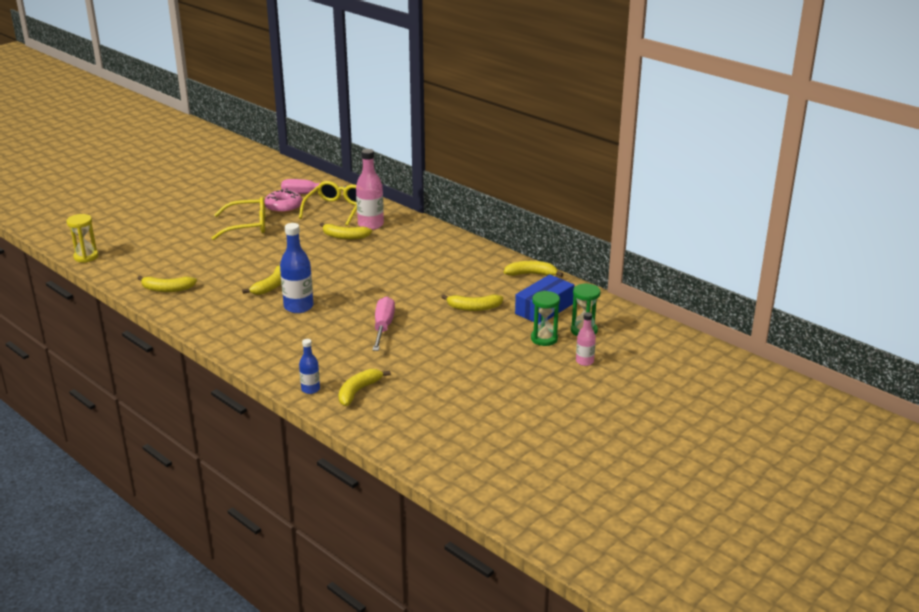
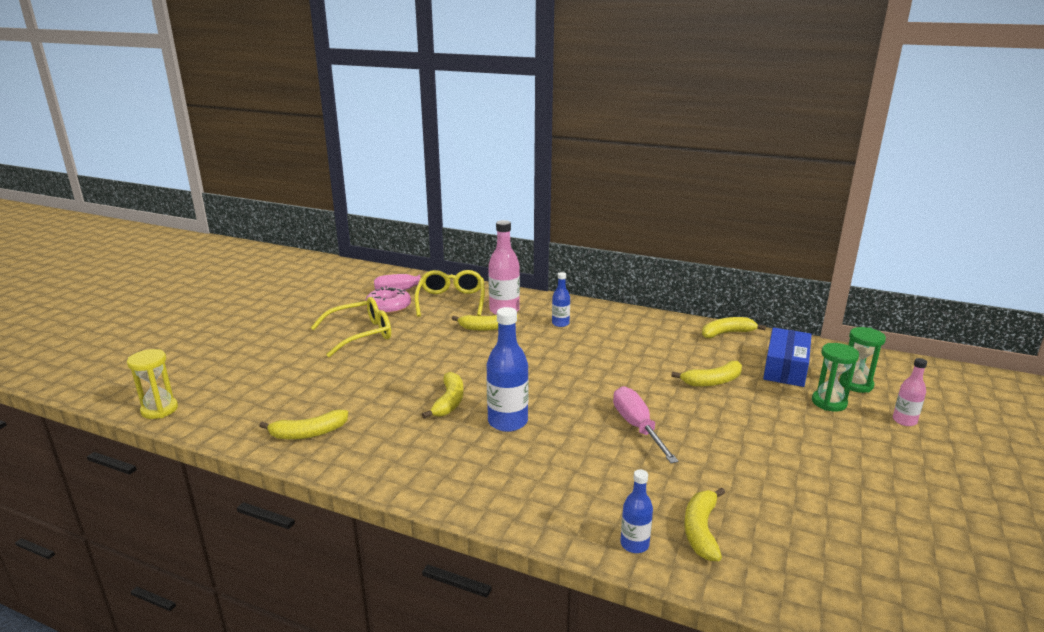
camera: 20 degrees left, 5 degrees down
none -> blue bottle [552,272,570,327]

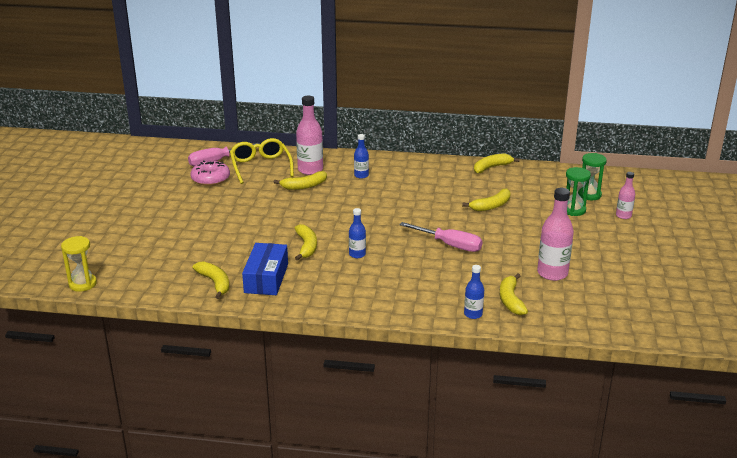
camera: 15 degrees left, 5 degrees up
yellow banana [259,410,348,439] -> yellow banana turned 90 degrees counterclockwise [193,261,229,299]
yellow glasses [311,297,391,357] -> none
blue bottle [486,307,528,432] -> blue bottle [349,208,366,258], size x0.56
pink screwdriver [613,386,679,463] -> pink screwdriver turned 150 degrees clockwise [399,222,483,252]
blue box [763,327,812,387] -> blue box moved to [242,243,288,295]
none -> pink bottle [537,188,574,281]

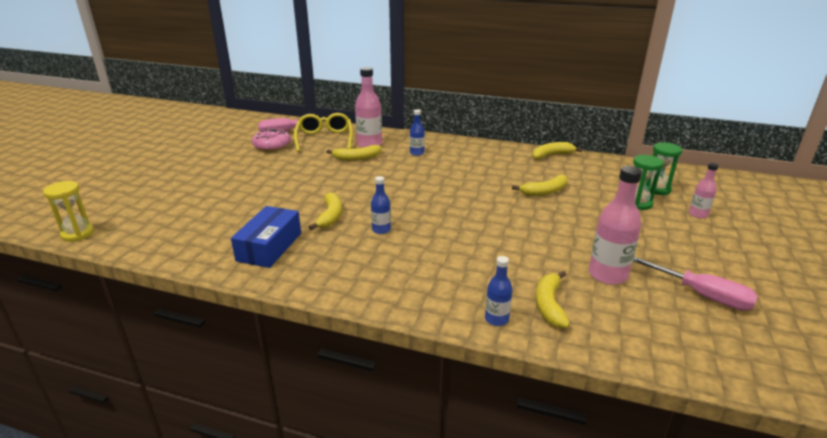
camera: 10 degrees right, 0 degrees up
yellow banana [193,261,229,299] -> none
pink screwdriver [399,222,483,252] -> pink screwdriver moved to [633,257,758,311]

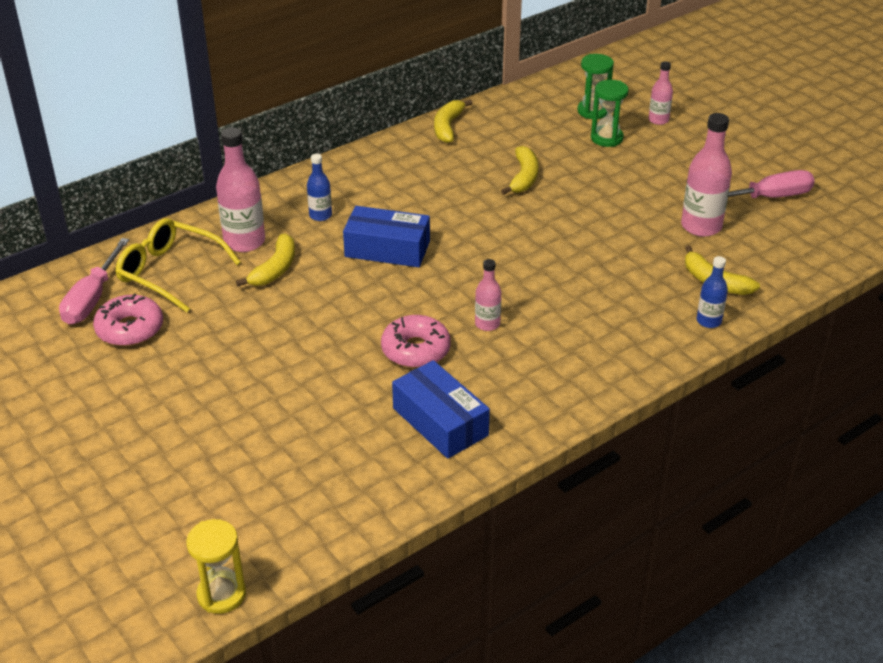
camera: 55 degrees left, 10 degrees up
yellow banana [309,192,342,230] -> pink donut [381,315,451,368]
blue bottle [371,176,391,234] -> pink bottle [475,259,501,331]
none -> blue box [343,206,430,267]

